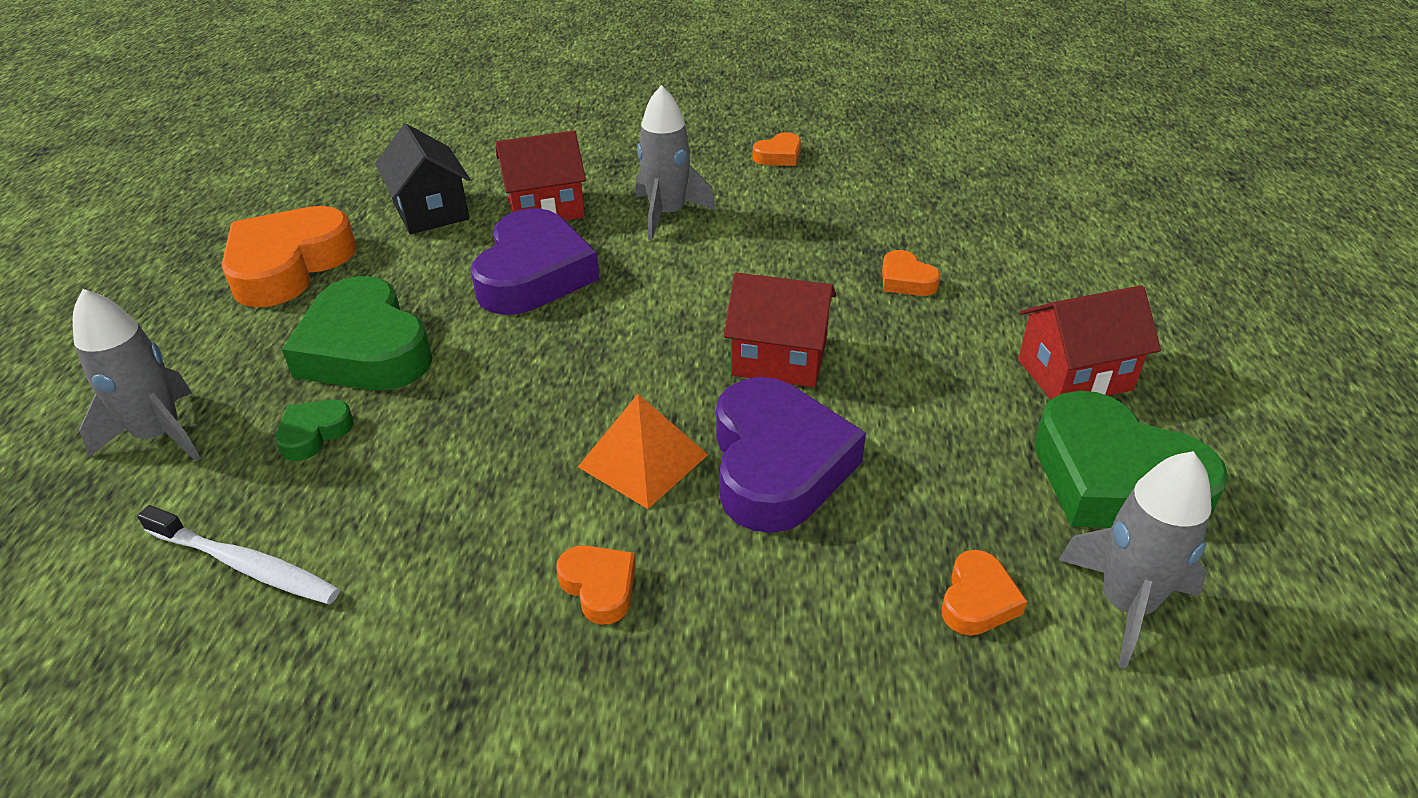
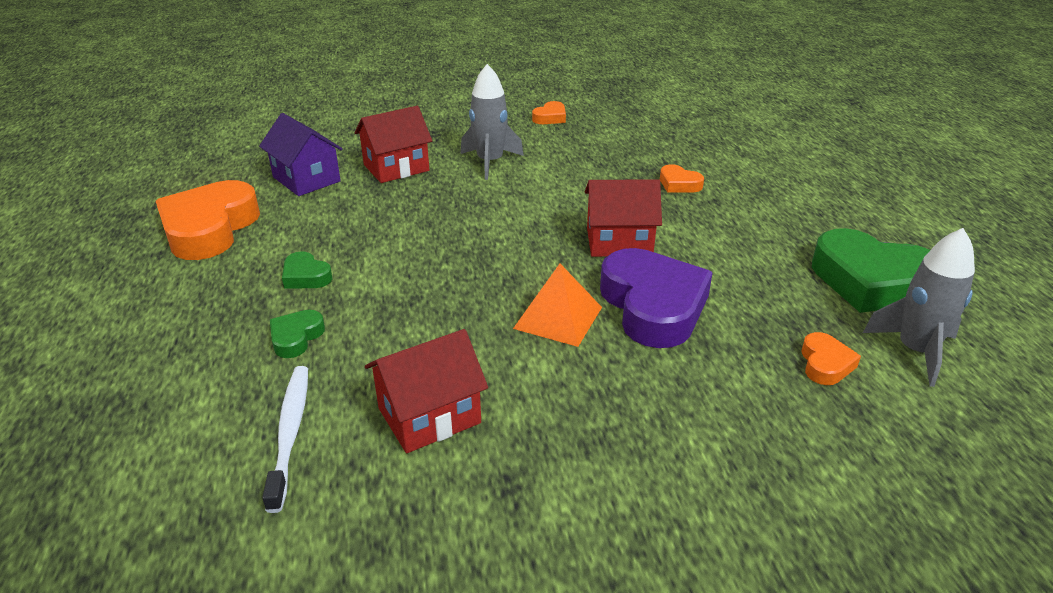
camera: 15 degrees left, 5 degrees down
grey rocket [73,289,201,461] -> none
white toothbrush [137,505,340,604] -> white toothbrush turned 105 degrees counterclockwise [262,366,308,513]
green heart [282,276,433,390] -> green heart [282,251,332,289], size x0.46
black house [375,124,470,234] -> purple house [259,113,343,196]
purple heart [471,208,600,315] -> none
orange heart [556,545,636,625] -> none
red house [1018,285,1161,399] -> red house moved to [365,329,488,453]

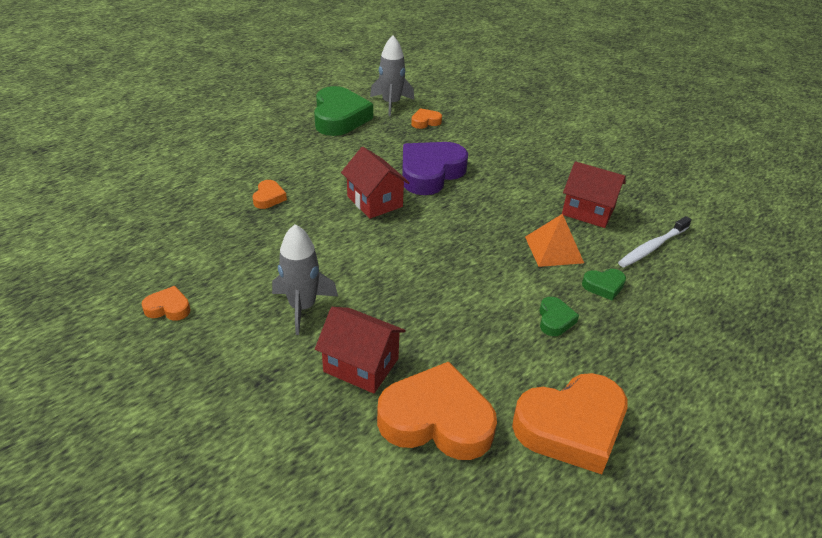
camera: 125 degrees left, 5 degrees up
purple house [259,113,343,196] -> orange heart [377,361,497,460]
orange pyramid [513,264,602,347] -> orange pyramid moved to [525,214,584,267]

